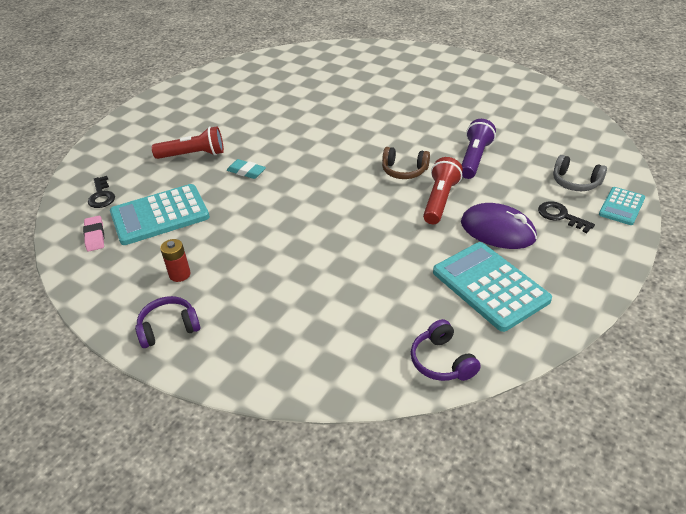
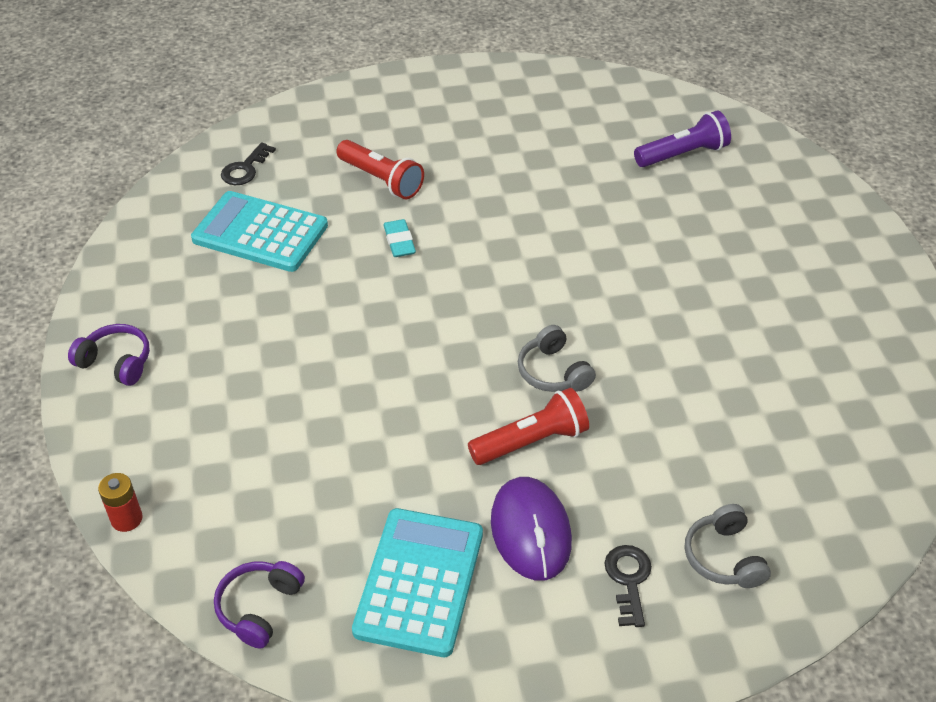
camera: 45 degrees right, 5 degrees up
pink eraser [83,216,104,252] -> none
red battery [160,239,191,282] -> red battery moved to [98,473,143,532]
brown headphones [382,147,430,179] -> grey headphones [518,325,596,392]
purple flashlight [462,119,496,179] -> purple flashlight moved to [634,111,731,167]
turquoise calculator [599,187,645,225] -> none

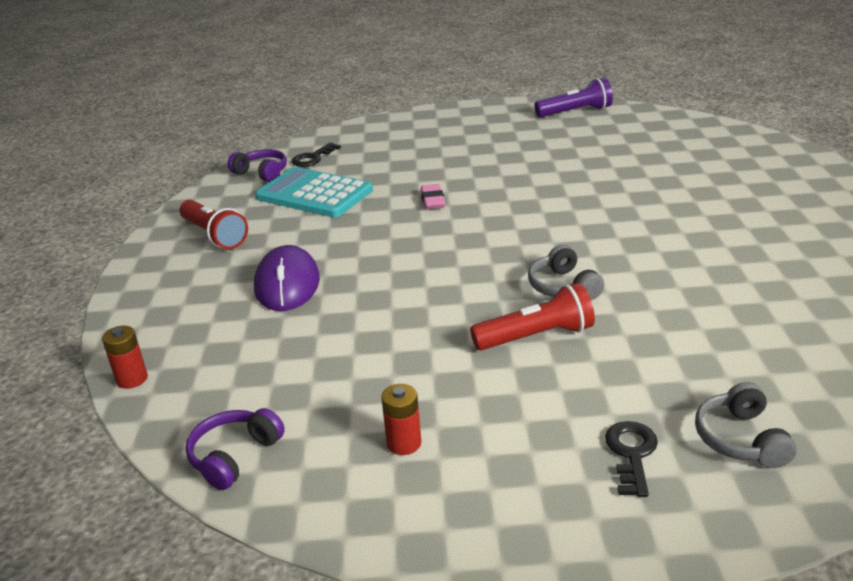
camera: 10 degrees right, 15 degrees down
purple headphones [68,324,150,386] -> purple headphones moved to [228,149,287,182]
red flashlight [336,140,424,199] -> red flashlight moved to [180,200,248,249]
turquoise calculator [352,508,483,657] -> red battery [381,384,421,455]
turquoise eraser [383,219,416,257] -> pink eraser [421,184,445,210]
purple mouse [491,477,572,580] -> purple mouse moved to [254,245,320,311]
purple flashlight [634,111,731,167] -> purple flashlight moved to [534,77,613,117]

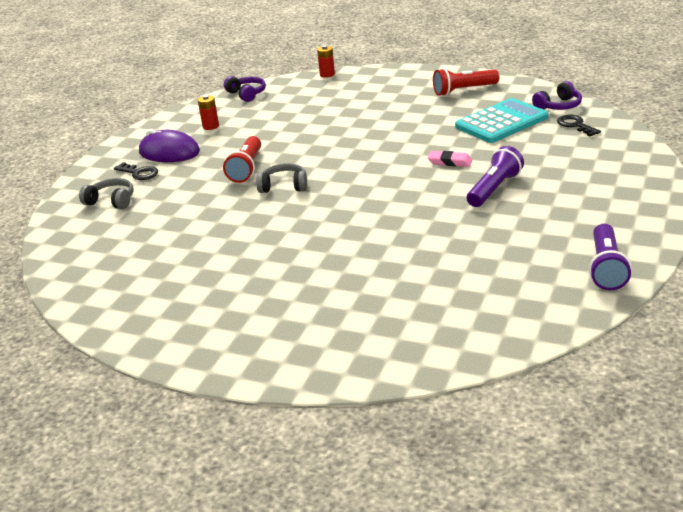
camera: 115 degrees right, 0 degrees up
purple mouse [254,245,320,311] -> purple mouse moved to [139,129,200,162]
none -> purple flashlight [467,146,524,207]

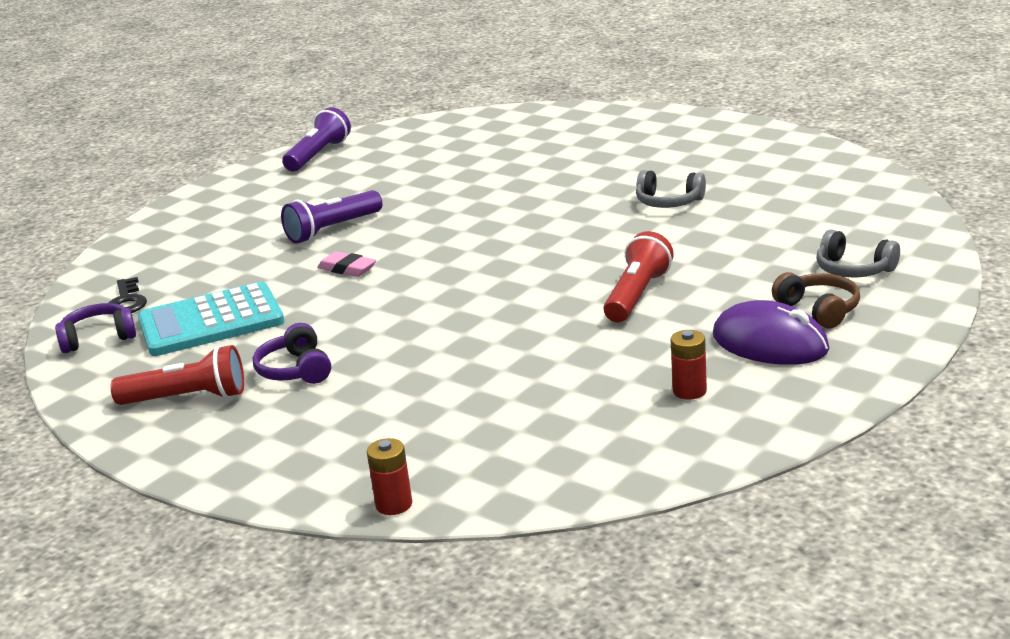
camera: 165 degrees left, 5 degrees down
black key [114,162,158,180] -> brown headphones [772,272,860,328]
purple headphones [224,76,266,102] -> purple headphones moved to [253,323,331,384]
grey headphones [256,163,307,193] -> grey headphones moved to [636,170,706,208]

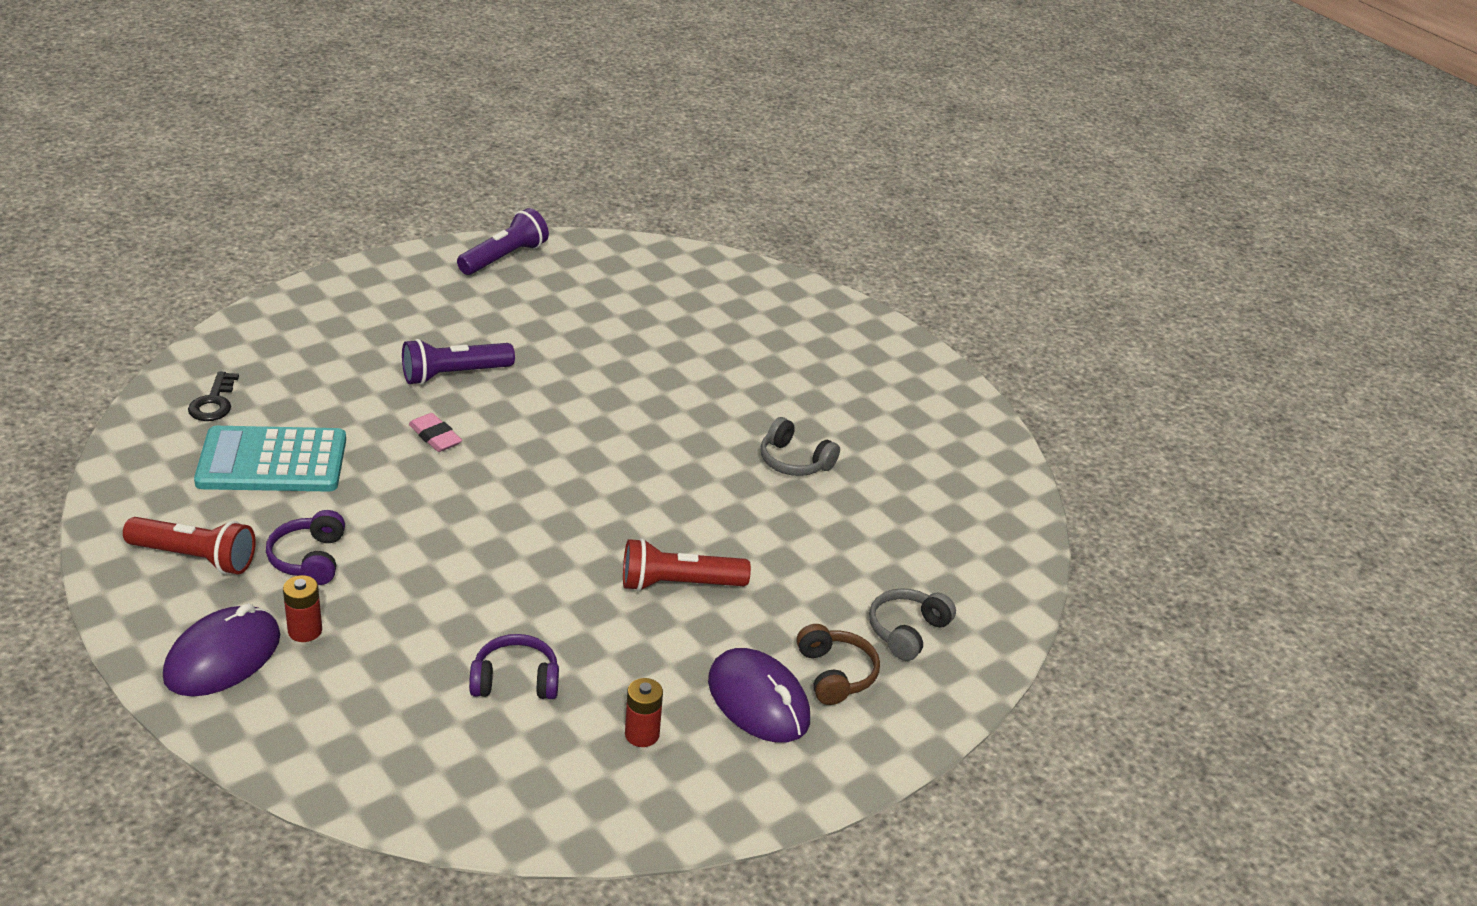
camera: 10 degrees right, 10 degrees up
purple headphones [55,303,136,353] -> purple headphones moved to [469,634,559,699]
red battery [367,438,412,515] -> red battery moved to [283,575,322,642]
red flashlight [603,231,674,322] -> red flashlight turned 135 degrees counterclockwise [623,538,751,591]
grey headphones [817,230,900,277] -> grey headphones turned 75 degrees clockwise [869,588,956,661]
none -> purple mouse [163,603,280,697]

